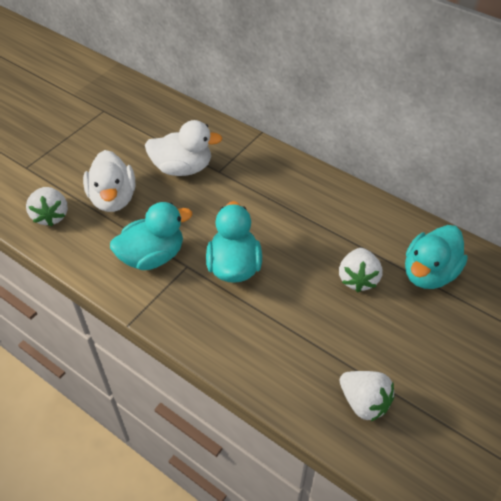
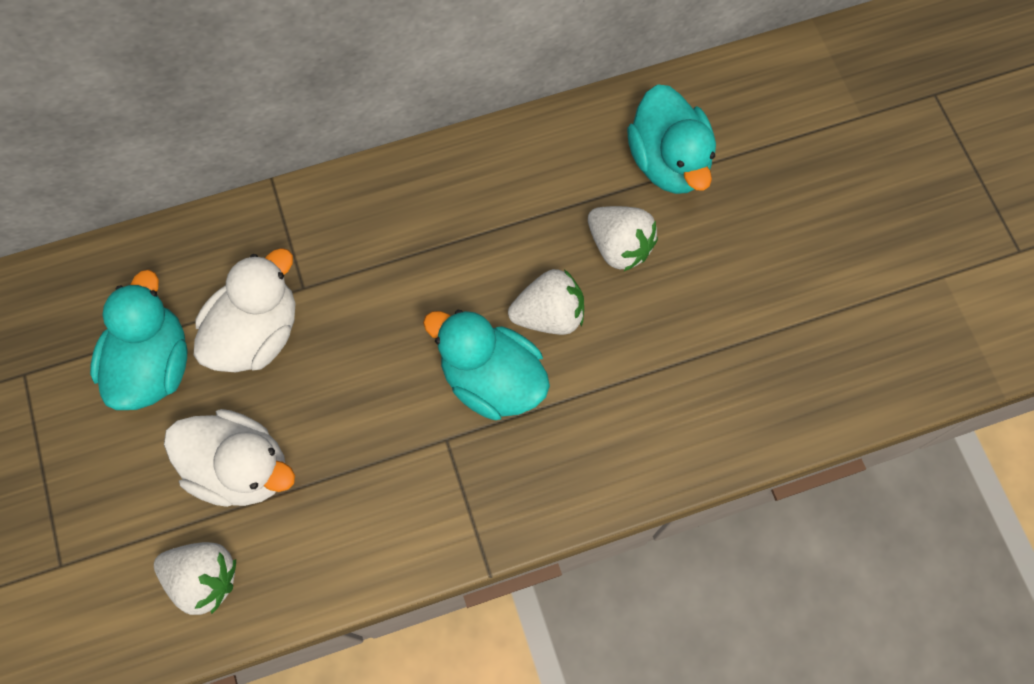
camera: 55 degrees left, 20 degrees up
turquoise duck [110,202,192,270] -> turquoise duck moved to [90,270,187,410]
white strawberry [340,371,394,422] -> white strawberry moved to [508,269,584,335]

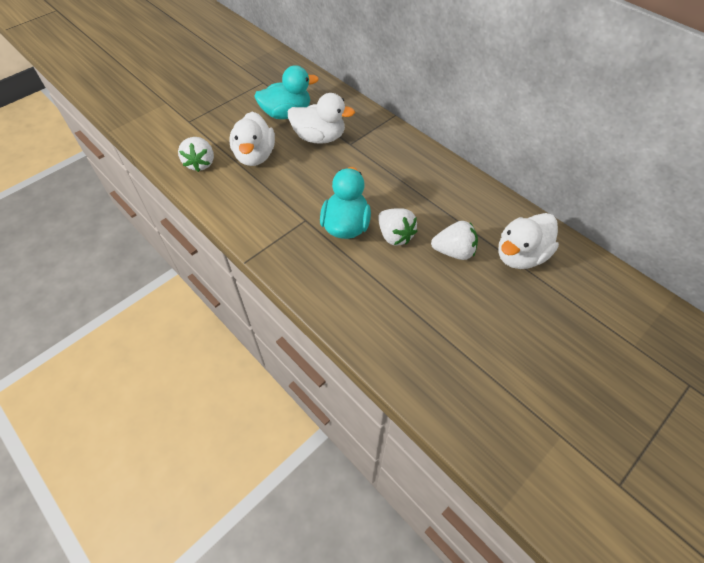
camera: 65 degrees right, 15 degrees down
white strawberry [588,206,658,271] -> white strawberry turned 105 degrees counterclockwise [431,221,478,260]
turquoise duck [627,84,716,194] -> white duck [498,213,559,269]

